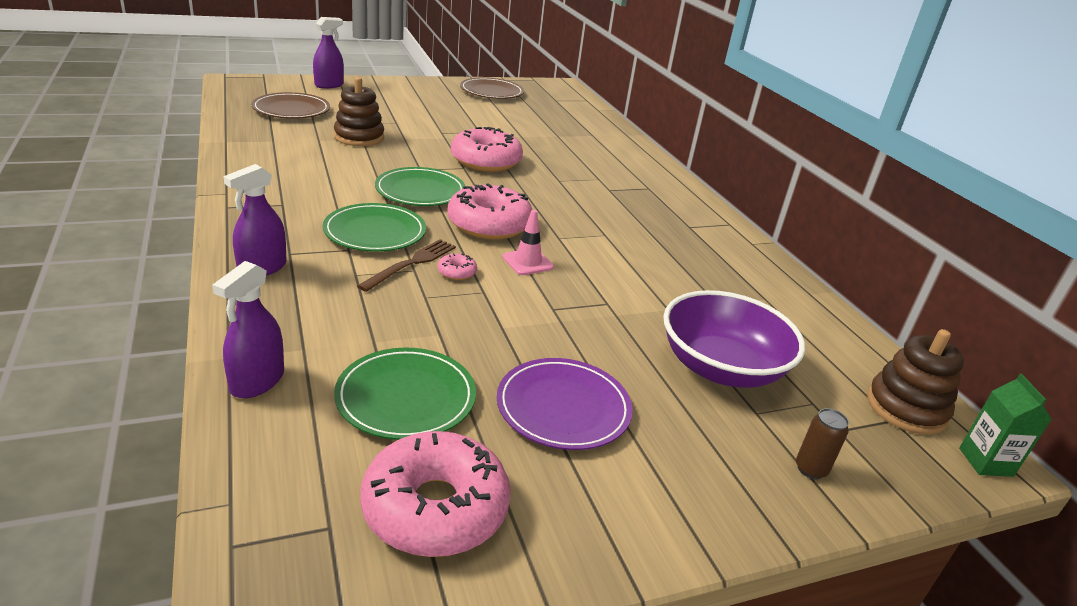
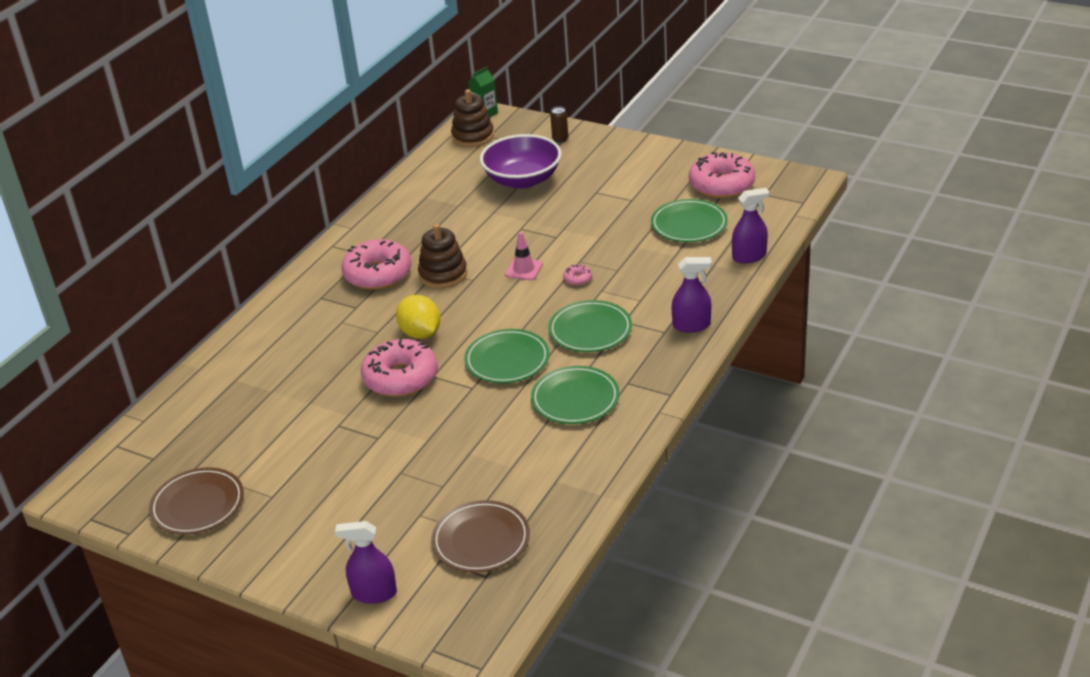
camera: 125 degrees left, 5 degrees up
brown stacking toy [334,77,384,146] -> brown stacking toy moved to [418,224,467,289]
brown fork [357,239,456,292] -> none
pink donut [447,183,532,240] -> pink donut moved to [341,239,412,290]
purple plate [497,358,633,450] -> none
none -> yellow lemon [396,295,441,339]
none -> green plate [531,366,620,424]

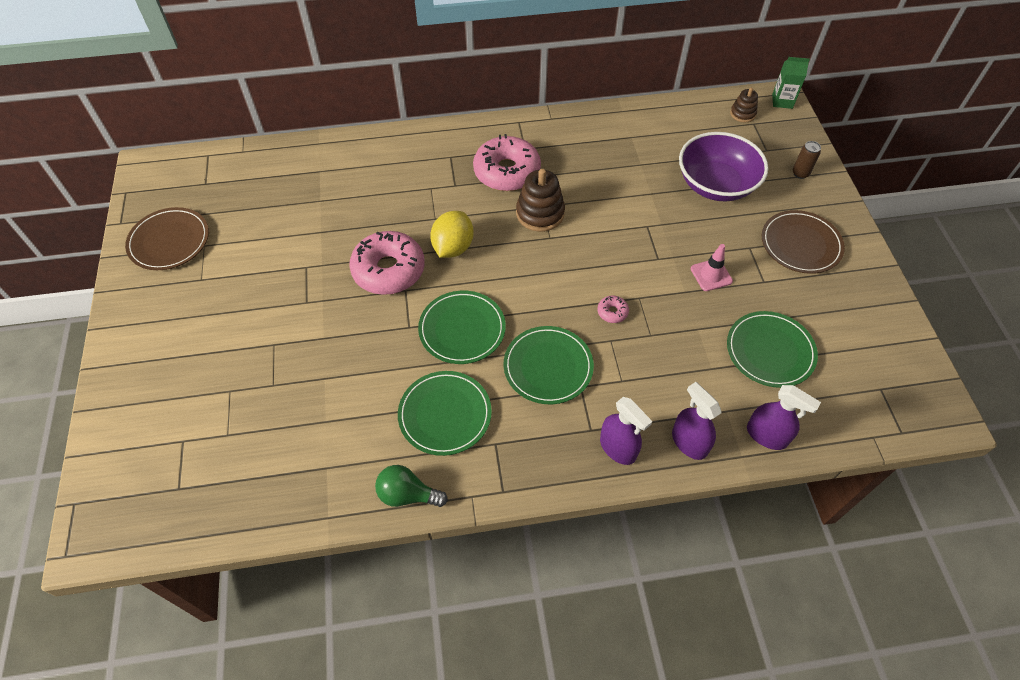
camera: 50 degrees right, 20 degrees up
purple spray bottle [335,521,397,604] -> purple spray bottle moved to [672,382,722,460]
brown plate [431,500,530,573] -> brown plate moved to [762,210,845,274]
brown stacking toy [451,89,494,147] -> brown stacking toy [730,88,758,122], size x0.58
pink traffic cone [505,232,543,280] -> pink traffic cone moved to [691,244,733,291]
pink donut [689,152,755,198] -> none
none -> green light bulb [375,465,448,507]

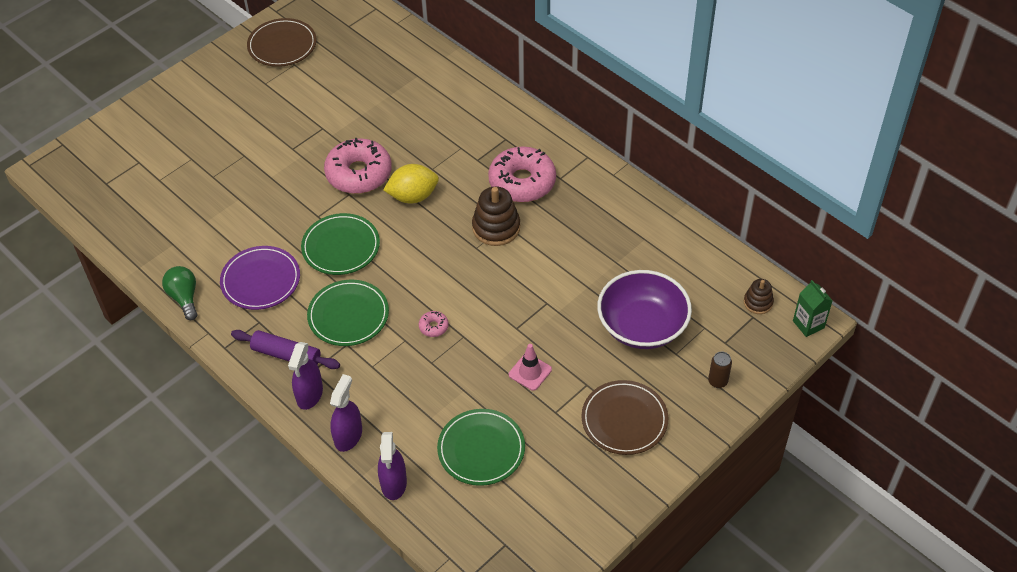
camera: 55 degrees right, 5 degrees down
green plate [398,371,492,456] -> purple plate [220,246,300,310]
none -> purple rolling pin [231,330,340,369]

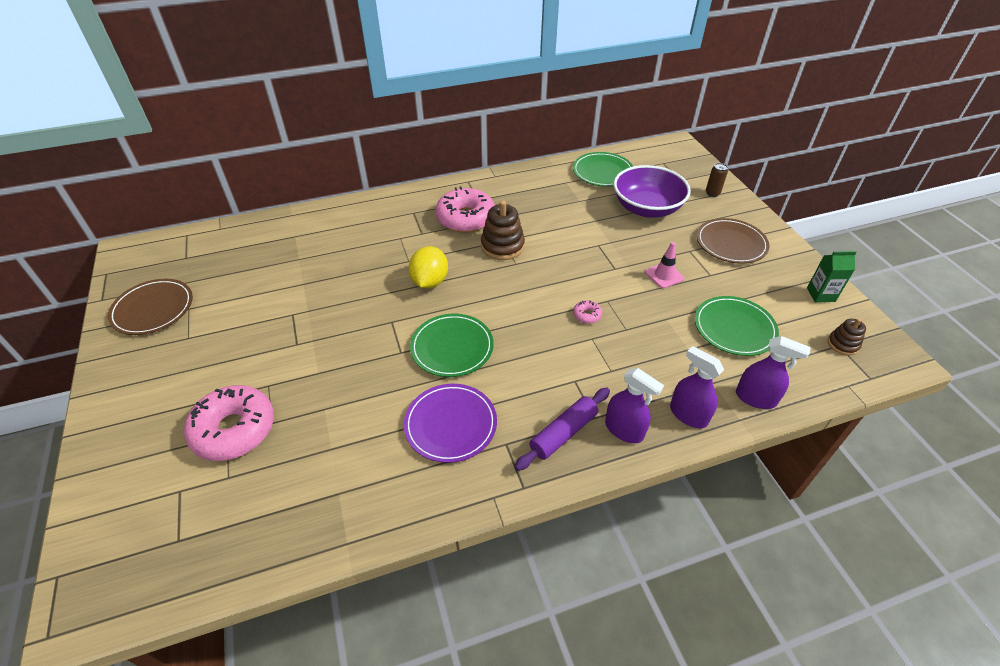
camera: 65 degrees left, 5 degrees down
green light bulb [162,266,198,320] -> none
green plate [307,280,389,346] -> green plate moved to [573,152,633,187]
pink donut [324,138,392,194] -> pink donut moved to [184,385,274,461]
brown stacking toy [744,279,774,314] -> brown stacking toy moved to [828,318,866,356]
green carton [793,280,833,337] -> green carton moved to [807,251,856,302]

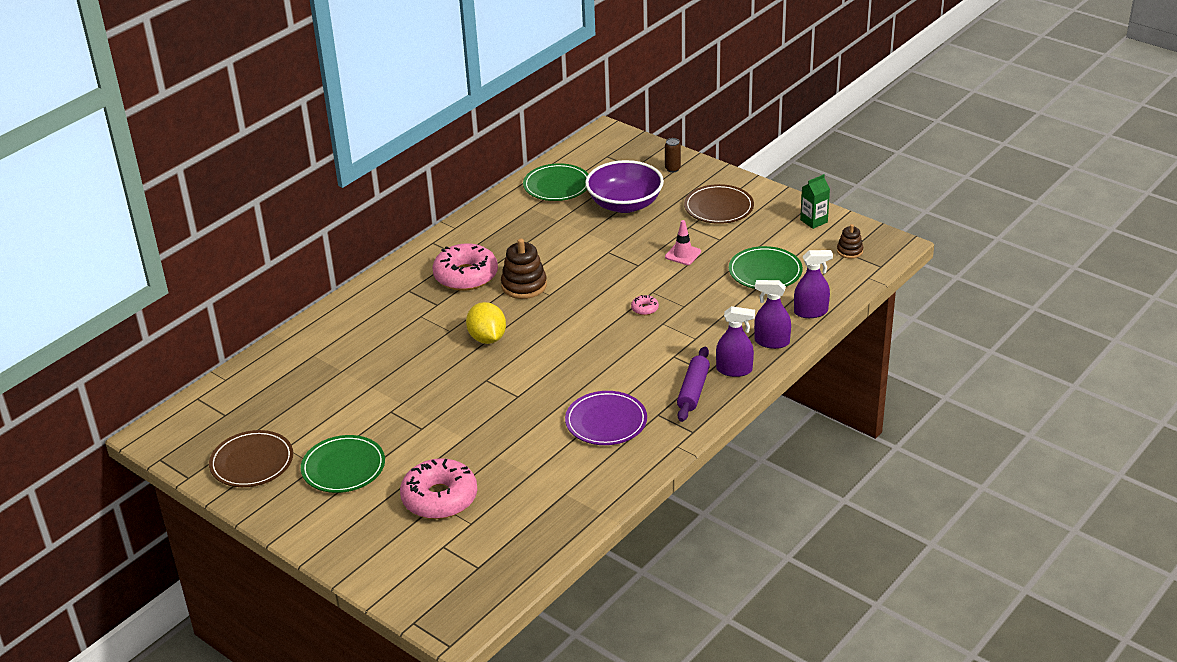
camera: 30 degrees left, 10 degrees down
green plate [410,314,494,377] -> green plate moved to [301,435,385,493]

